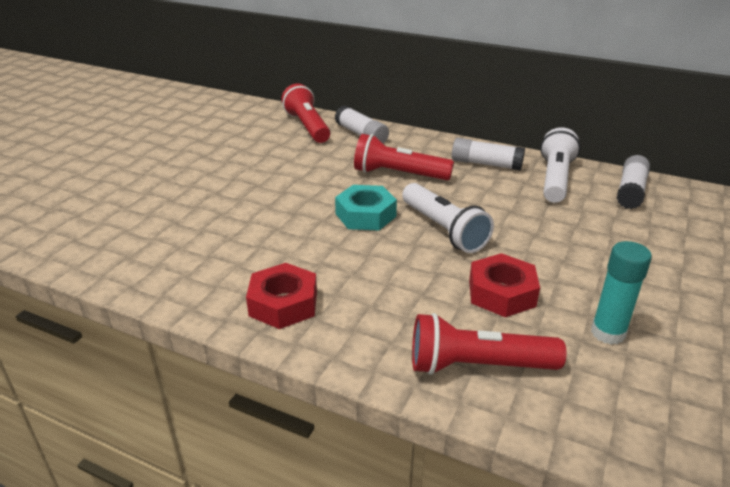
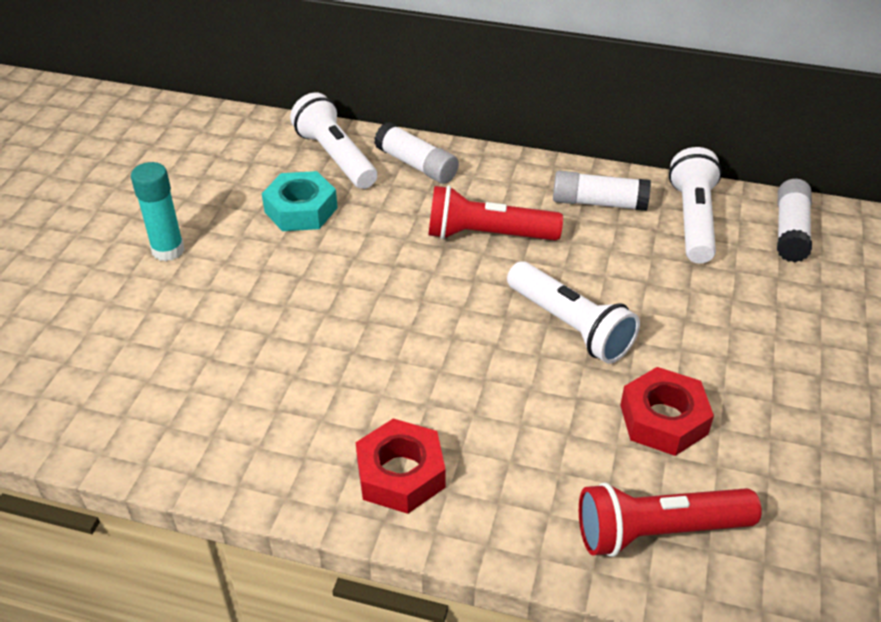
camera: 10 degrees left, 10 degrees up
red flashlight [281,84,330,143] -> white flashlight [290,93,377,189]
turquoise nut [335,185,397,231] -> turquoise nut moved to [262,171,338,231]
turquoise glue stick [591,241,652,345] -> turquoise glue stick moved to [131,162,184,261]

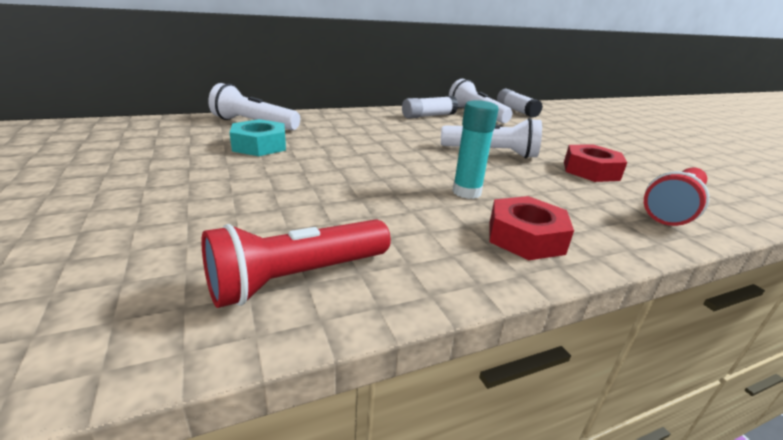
camera: 40 degrees left, 15 degrees down
turquoise glue stick [131,162,184,261] -> turquoise glue stick moved to [453,100,499,199]
white glue stick [374,122,459,184] -> none
red flashlight [429,185,563,241] -> red flashlight moved to [202,219,391,308]

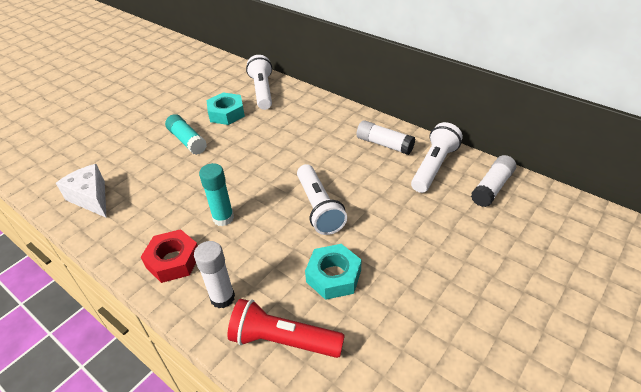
camera: 65 degrees right, 15 degrees up
red flashlight [202,219,391,308] -> white cheese [56,164,107,218]
red nut [564,144,627,182] -> turquoise nut [305,244,362,300]
none -> turquoise glue stick [165,114,207,155]
none -> white glue stick [194,241,235,308]

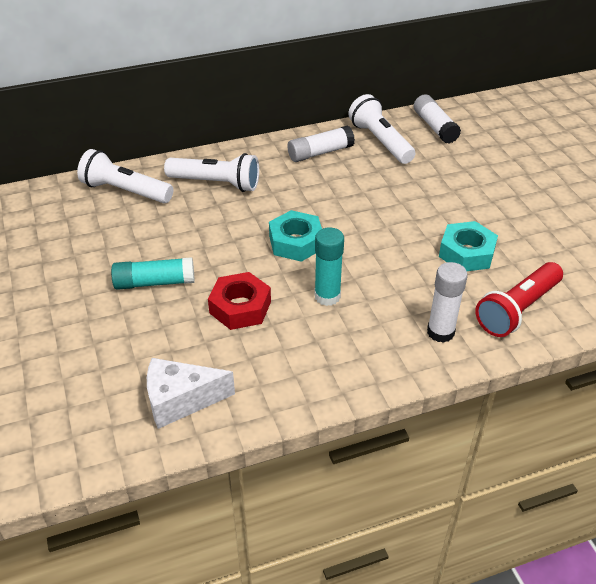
camera: 60 degrees left, 0 degrees up
red nut [141,229,198,283] -> red nut moved to [208,272,271,330]
turquoise nut [207,92,245,125] -> turquoise nut moved to [269,210,322,262]
white flashlight [297,164,347,235] -> white flashlight moved to [164,153,259,192]

